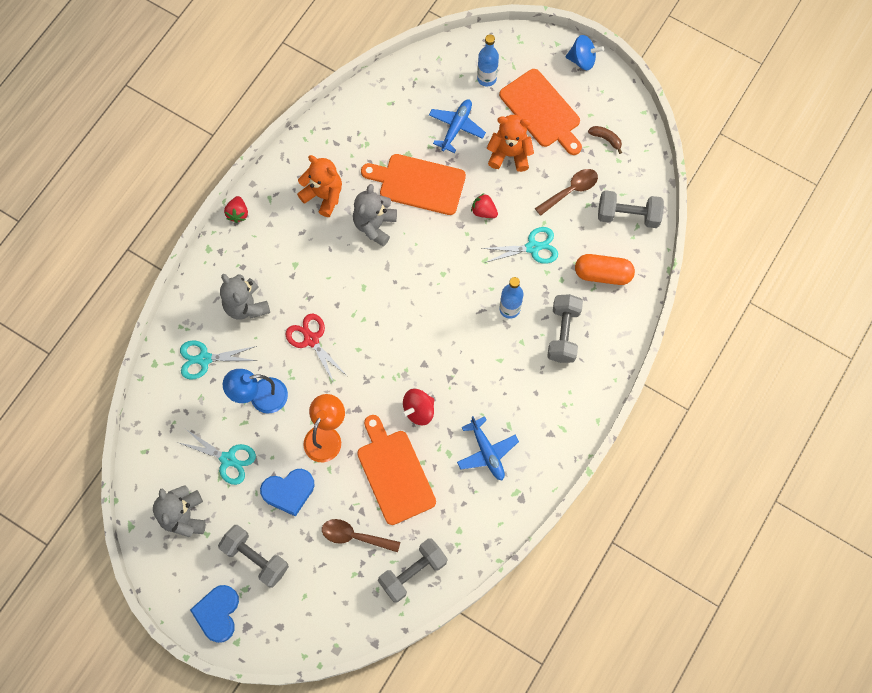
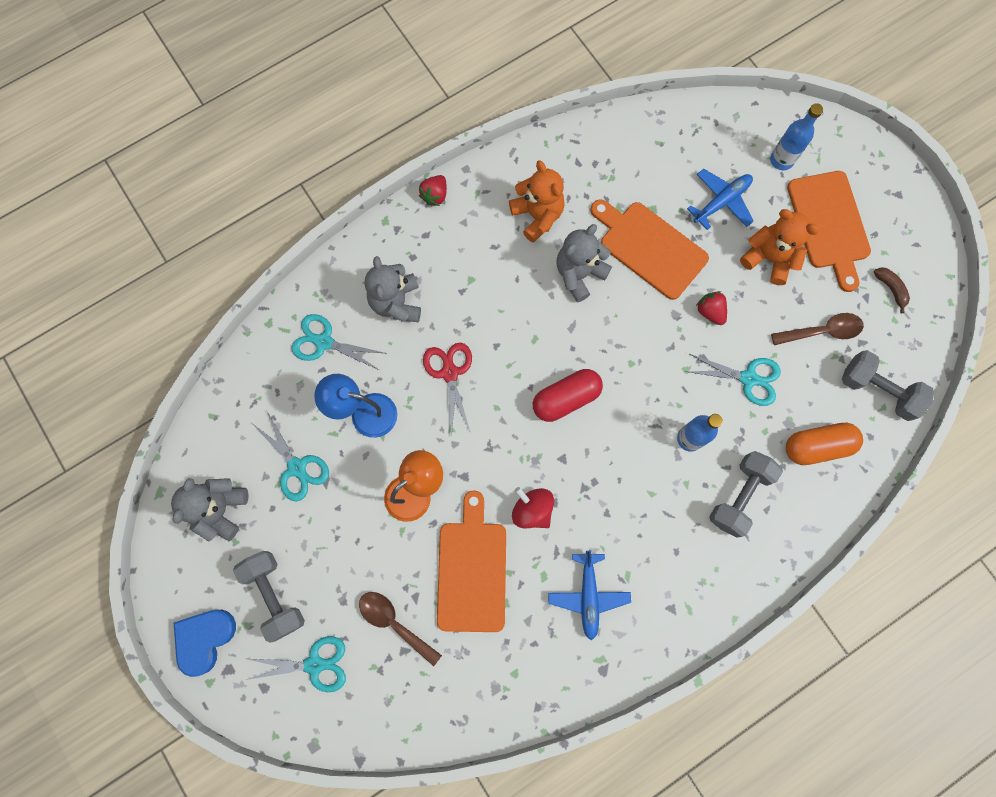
camera: 25 degrees right, 5 degrees up
blue heart [260,469,314,517] -> none
grey dumbbell [378,538,447,602] -> none
red spinning top [401,389,434,425] -> red spinning top turned 60 degrees clockwise [512,487,554,528]
blue spinning top [566,35,604,70] -> none
orange capsule [575,254,635,285] -> orange capsule turned 45 degrees counterclockwise [786,423,863,465]
none -> turquoise scissors [246,636,346,692]
none -> red capsule [533,369,603,422]

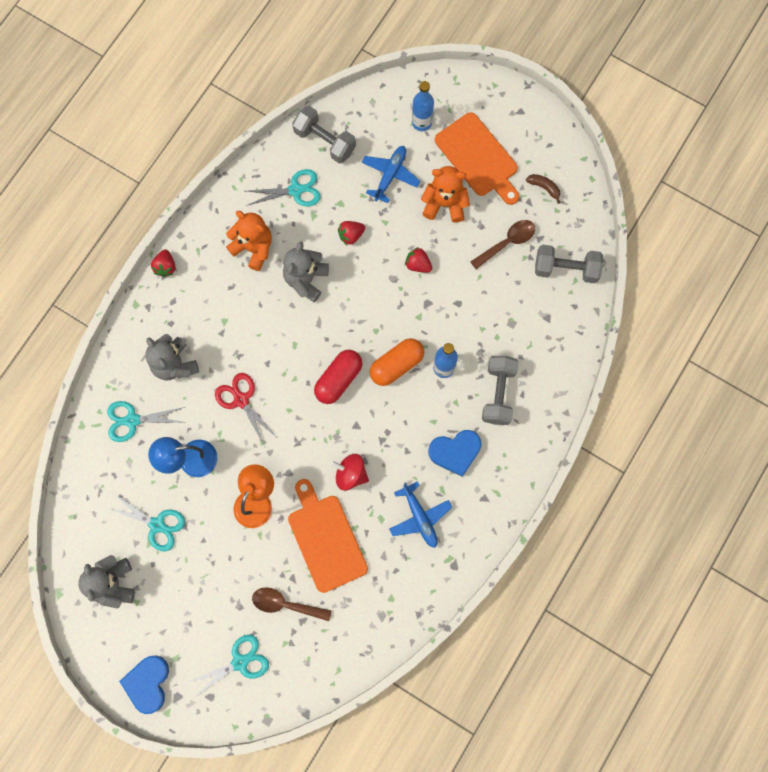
camera: 25 degrees left, 0 degrees up
grey dumbbell [233,551,305,643] -> grey dumbbell moved to [292,106,356,163]
orange cutting board [591,199,709,300] -> red strawberry [338,221,365,245]
turquoise scissors [684,353,781,406] -> turquoise scissors moved to [246,169,321,206]
orange capsule [786,423,863,465] -> orange capsule moved to [369,338,424,386]
none -> blue heart [428,430,481,477]

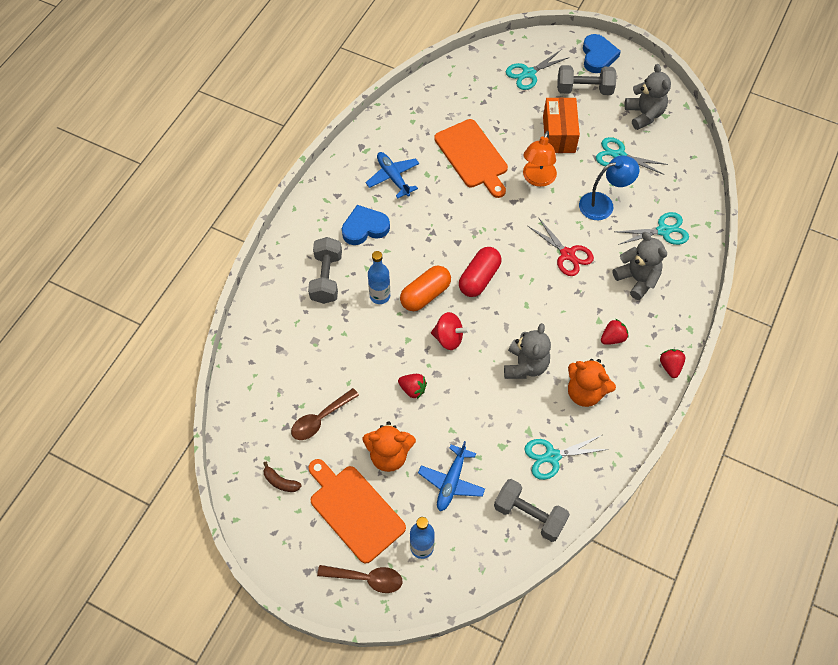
camera: 175 degrees right, 15 degrees down
brown spoon [252,587,332,621] -> brown spoon moved to [317,565,402,593]
red spinning top [330,454,369,490] -> red spinning top moved to [431,312,470,350]
red strawberry [338,221,365,245] -> red strawberry moved to [601,319,628,345]
grey dumbbell [535,245,603,283] -> grey dumbbell moved to [557,65,617,95]
none -> orange box [543,98,580,153]

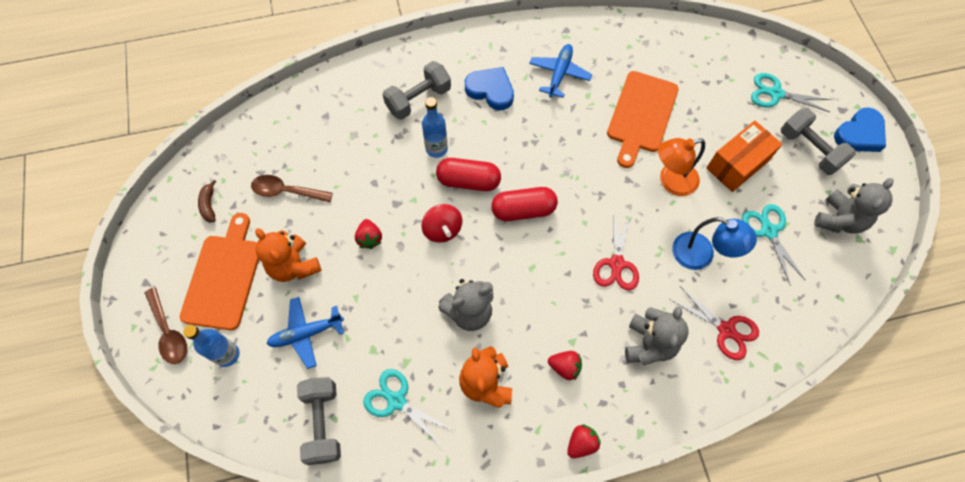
camera: 50 degrees right, 5 degrees up
orange capsule [400,266,451,311] -> red capsule [436,158,501,191]
turquoise scissors [615,212,689,245] -> red scissors [671,286,759,360]

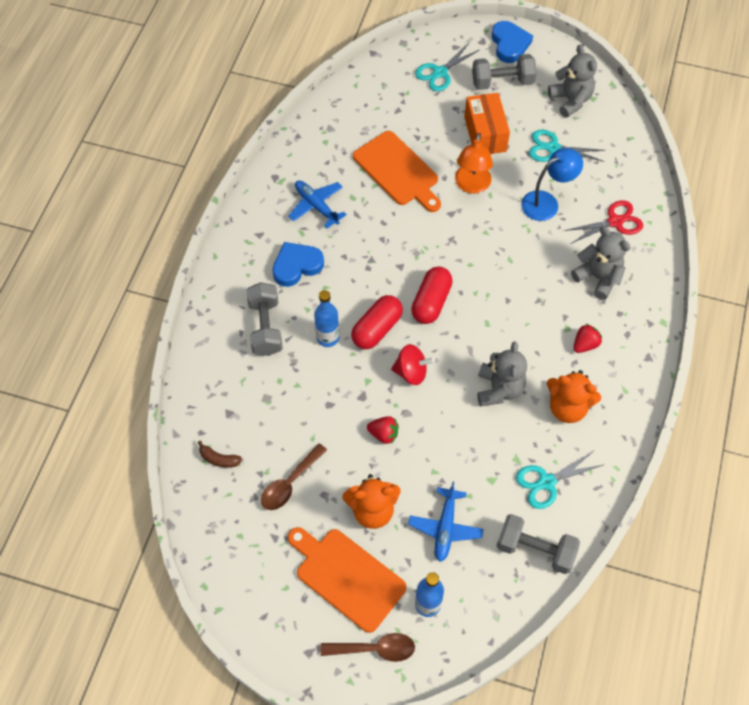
camera: 60 degrees left, 5 degrees down
brown banana [198,180,216,223] -> brown banana moved to [197,440,242,468]
red strawberry [567,424,601,458] -> none
red scissors [593,212,639,291] -> none

